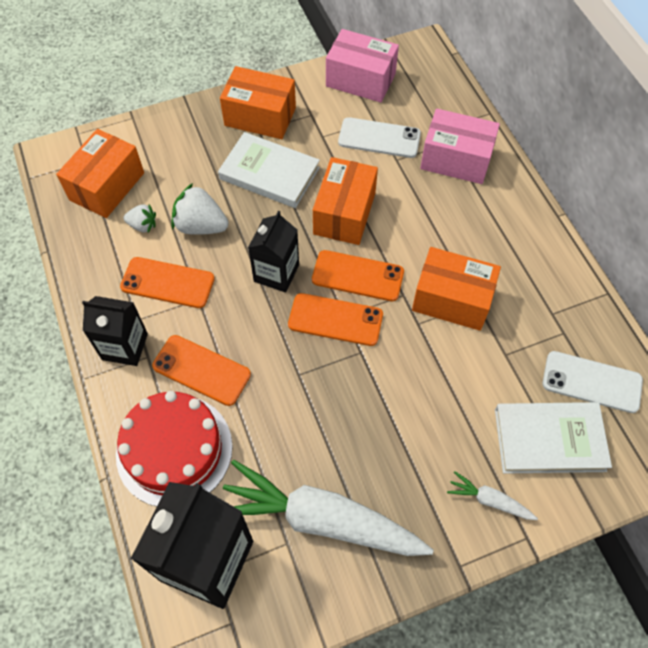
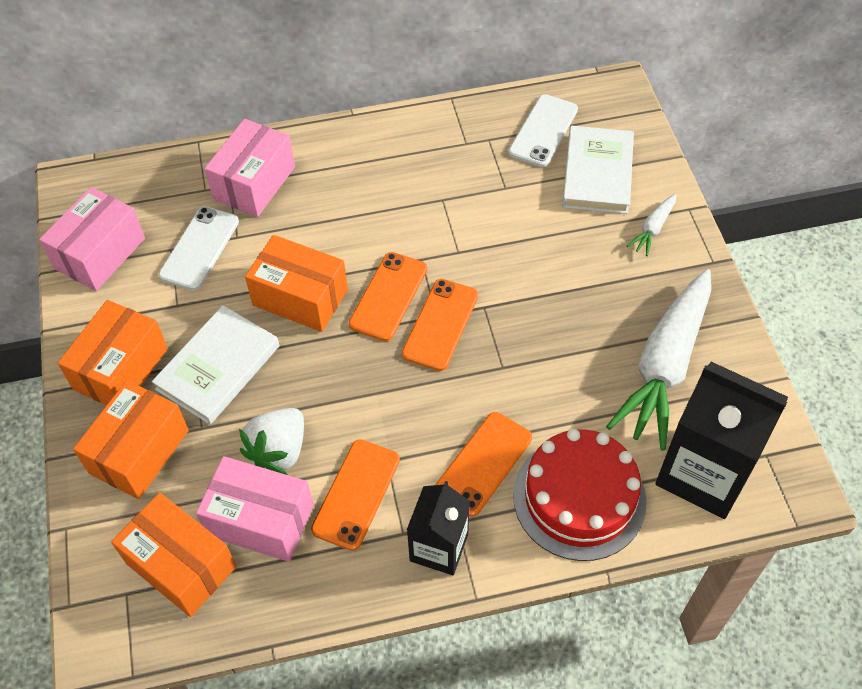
camera: 80 degrees left, 5 degrees down
white strawberry [123,204,156,233] -> pink box [196,456,313,562]
black carton [248,211,299,293] -> none
orange box [412,247,501,331] -> orange box moved to [73,380,189,499]

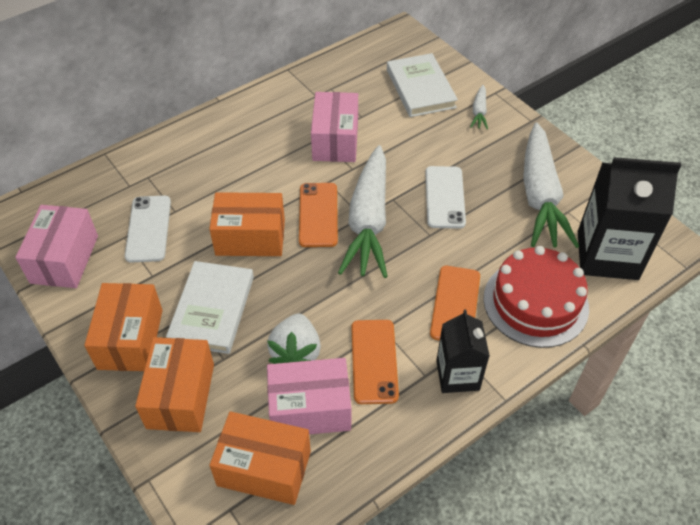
camera: 25 degrees left, 5 degrees down
pink box [204,119,295,217] -> pink box moved to [311,92,358,162]
orange phone [402,279,478,371] -> white carrot [338,145,388,278]
white phone [509,94,578,167] -> white phone moved to [425,166,466,229]

